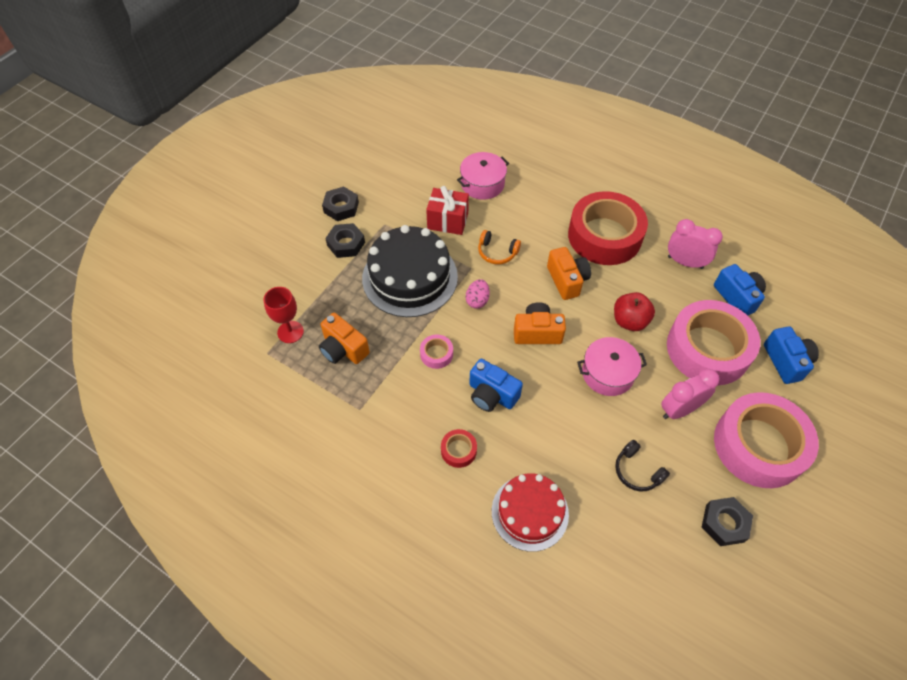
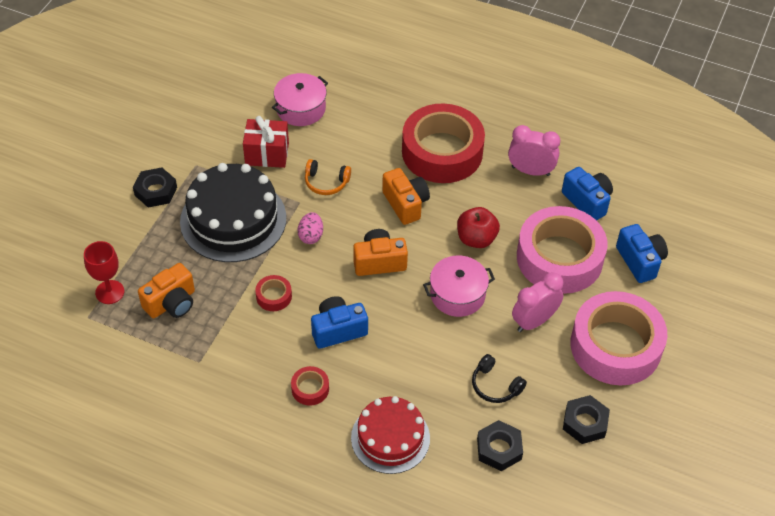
camera: 10 degrees left, 5 degrees down
orange camera [319,313,370,364] -> orange camera turned 75 degrees counterclockwise [138,263,195,318]
black nut [322,186,359,221] -> black nut moved to [477,420,523,471]
pink tape [420,335,453,369] -> red tape [255,275,292,311]
blue camera [469,359,523,412] -> blue camera turned 135 degrees clockwise [311,296,368,349]

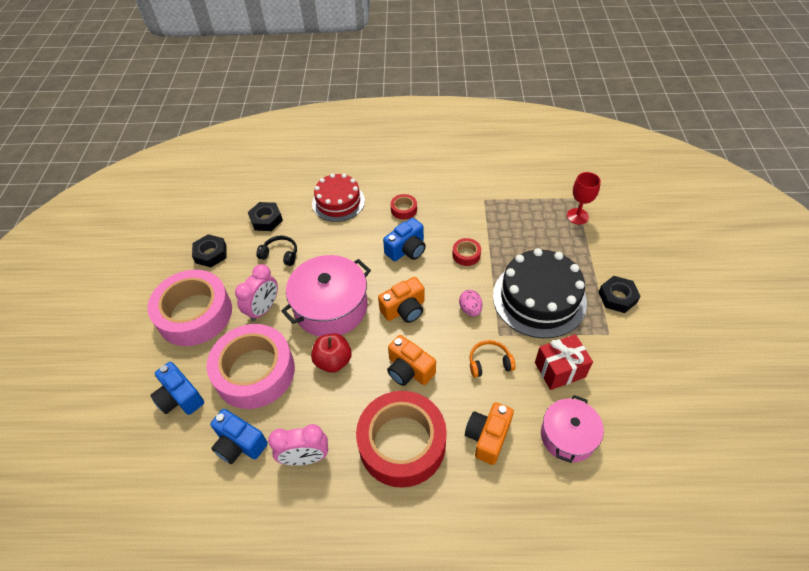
camera: 160 degrees right, 0 degrees up
orange camera [138,263,195,318] -> orange camera moved to [465,402,514,465]
pink pot [423,256,495,317] -> pink pot [281,255,371,337], size x1.58

